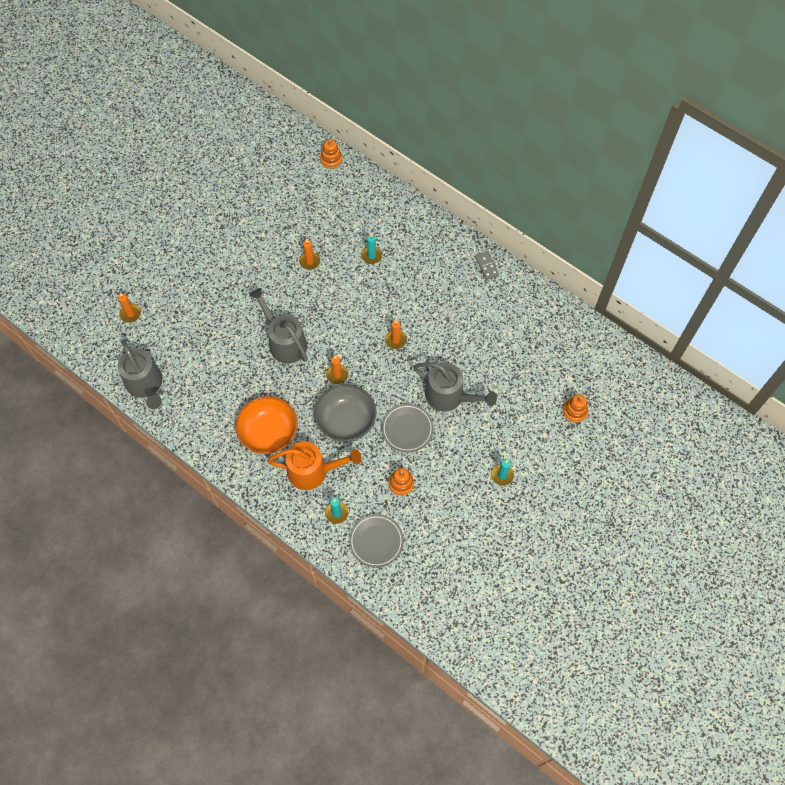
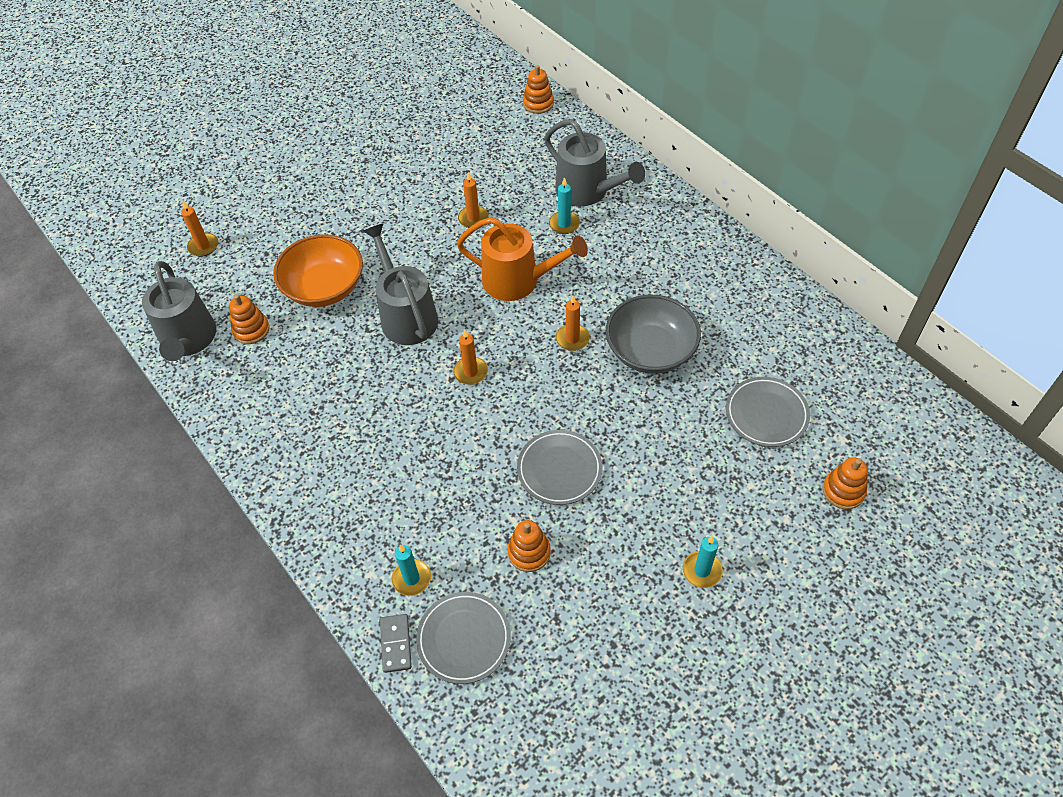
camera: 15 degrees right, 10 degrees down
orange bowl [235,396,298,454] -> orange bowl moved to [273,234,363,307]
orange watering can [267,441,361,490] -> orange watering can moved to [457,217,588,301]
grey bowl [315,384,376,442] -> grey bowl moved to [606,295,701,374]
grey watering can [414,362,497,412] -> grey watering can moved to [544,119,645,206]
grey domino [475,251,499,280] -> grey domino moved to [380,614,412,673]
none -> orange stacking toy [229,295,270,344]
none -> grey plate [726,377,810,447]

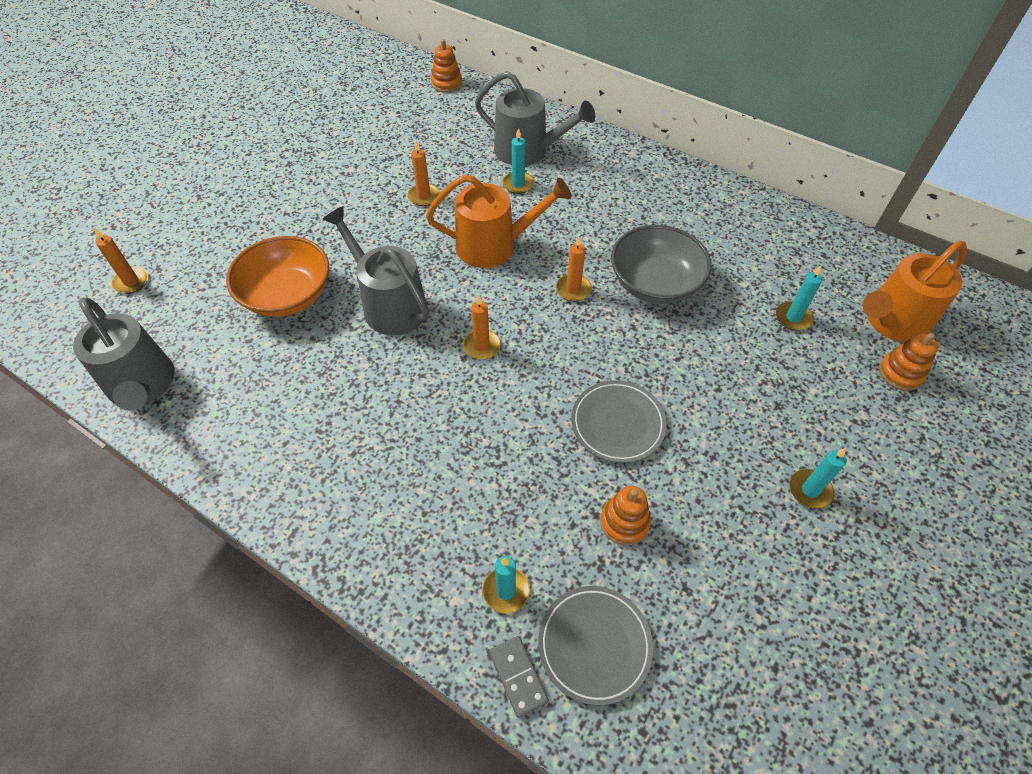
camera: 20 degrees left, 0 degrees up
orange stacking toy [229,295,270,344] -> none
grey plate [726,377,810,447] -> turquoise candle [776,266,823,330]
none -> orange watering can [863,241,967,343]

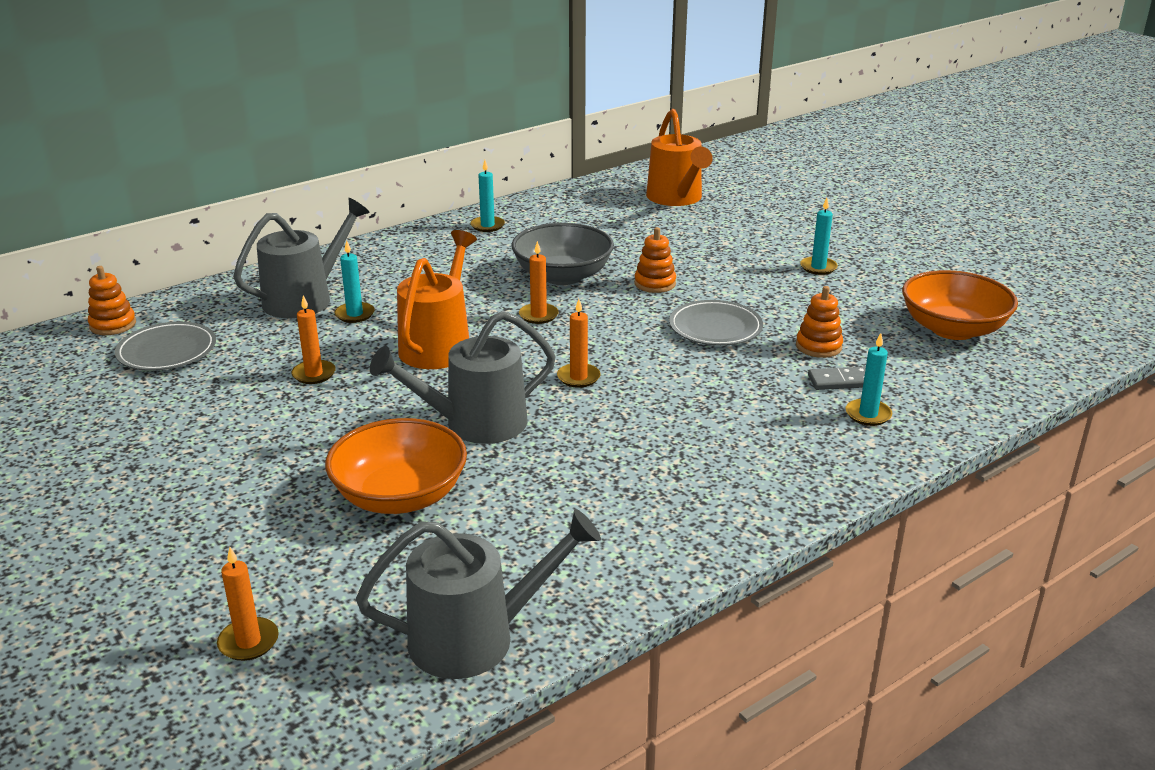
camera: 70 degrees left, 25 degrees down
grey domino [489,636,549,718] -> grey domino moved to [808,367,866,390]
grey plate [538,586,653,705] -> grey plate moved to [115,322,216,371]
turquoise candle [776,266,823,330] -> turquoise candle moved to [471,160,505,232]
orange stacking toy [879,333,938,391] -> orange stacking toy moved to [634,227,676,293]
none -> orange bowl [902,270,1018,340]

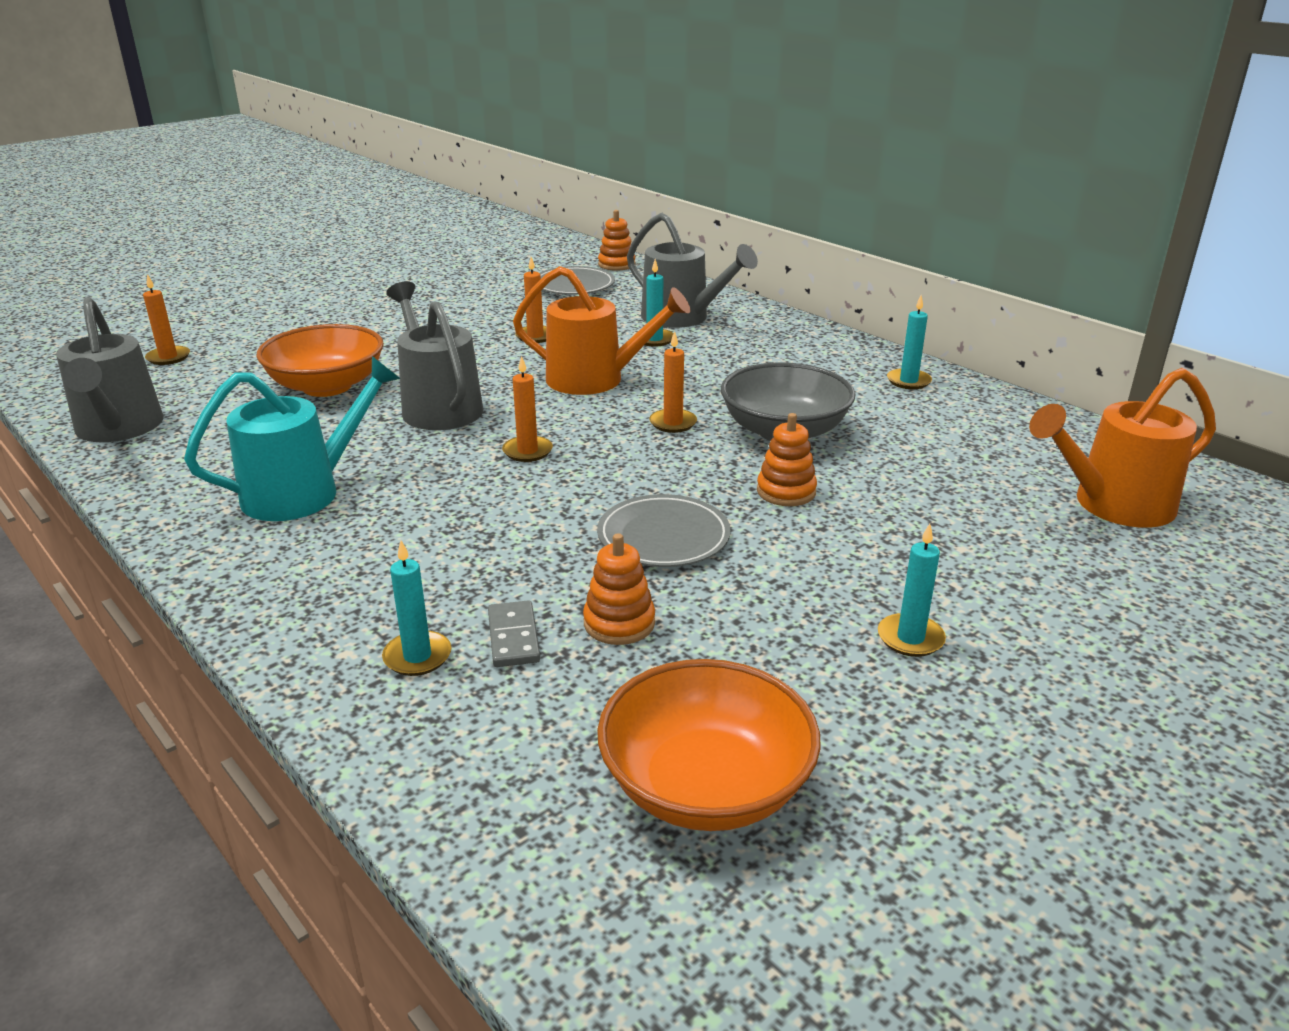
camera: 85 degrees right, 0 degrees up
none -> turquoise watering can [184,356,400,521]

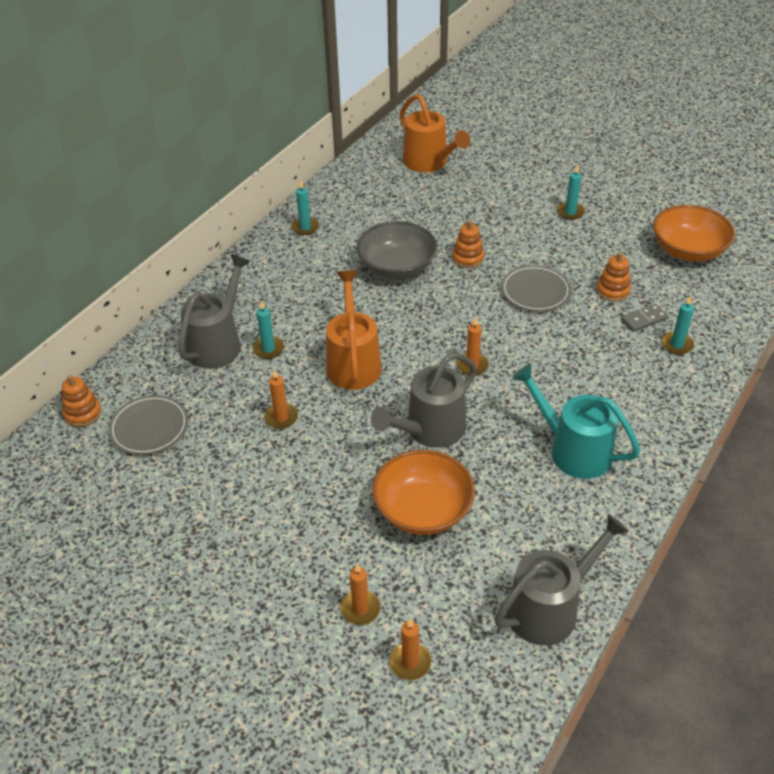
camera: 105 degrees left, 15 degrees up
orange candle [649,331,697,433] -> orange candle moved to [340,563,381,625]

